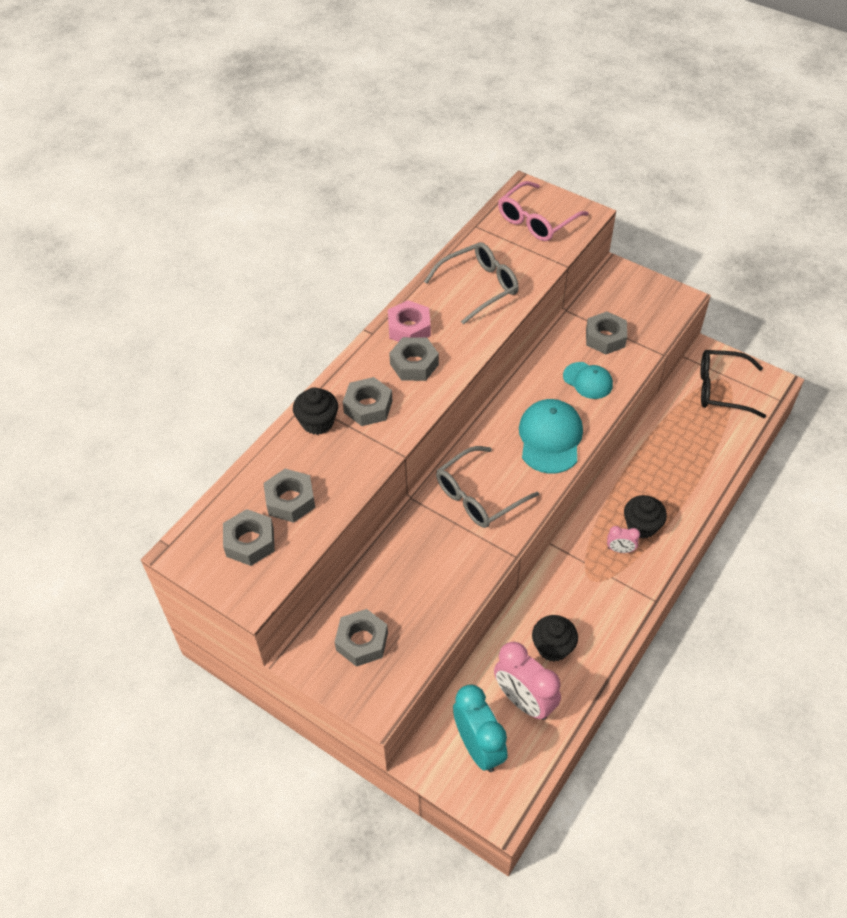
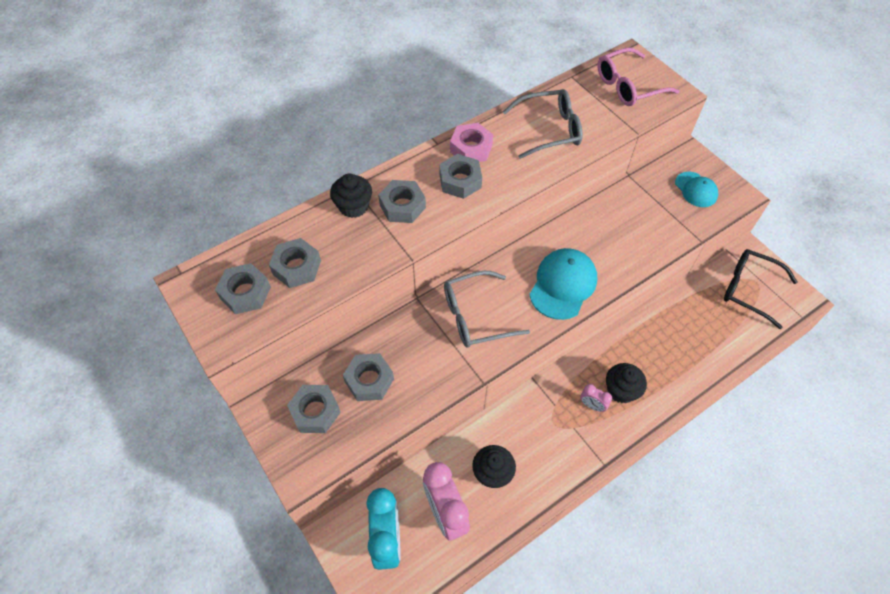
camera: 20 degrees right, 5 degrees up
turquoise cap [563,362,613,399] -> turquoise cap moved to [675,172,718,207]
grey nut [586,311,627,355] -> grey nut moved to [343,353,394,401]

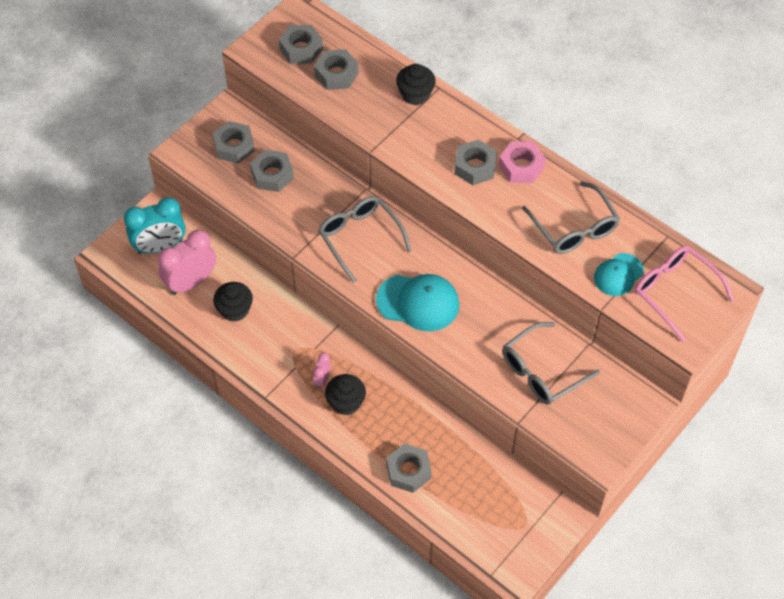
camera: 75 degrees right, 0 degrees up
grey nut [378,180,426,223] -> grey nut moved to [386,443,432,493]
turquoise cap [675,172,718,207] -> turquoise cap moved to [594,253,644,296]
black glasses [724,249,797,329] -> none
none -> grey glasses [503,322,600,405]

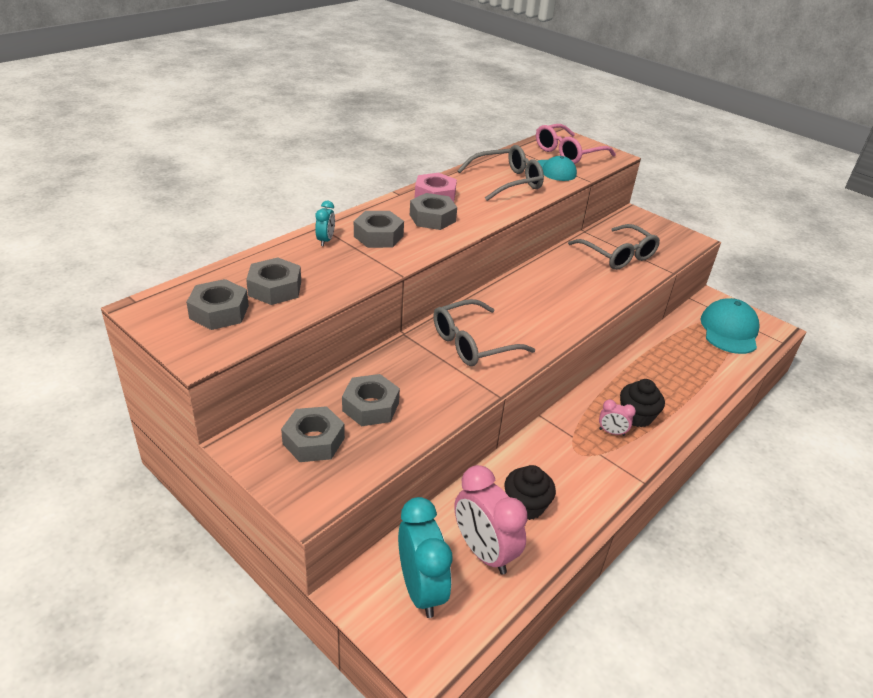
camera: 90 degrees left, 20 degrees down
turquoise cap [376,274,459,331] -> turquoise cap moved to [700,298,760,354]
grey nut [386,443,432,493] -> grey nut moved to [354,211,404,248]
black cupcake [396,64,436,105] -> turquoise clock [315,201,335,246]

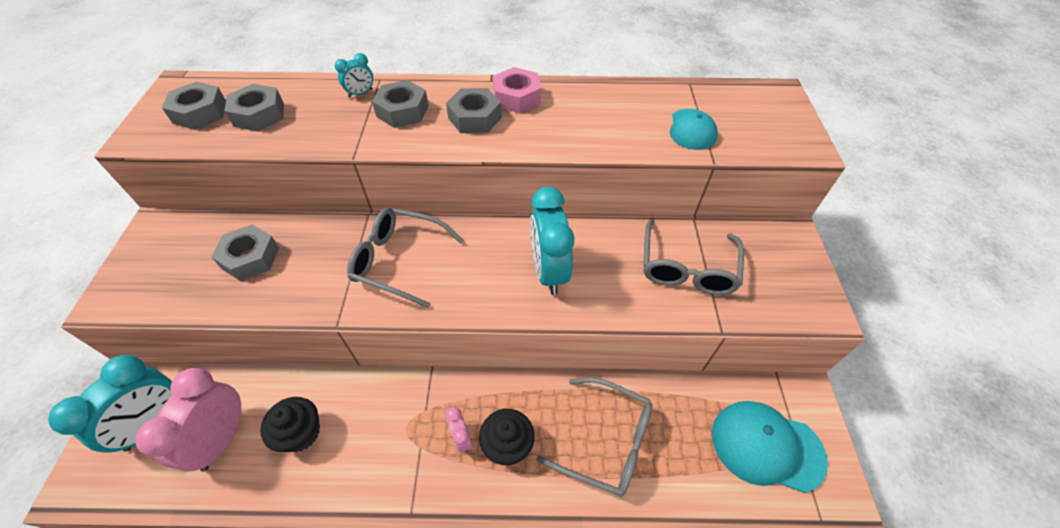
camera: 50 degrees right, 15 degrees up
grey nut [281,406,345,462] -> none
grey glasses [457,145,544,201] -> grey glasses moved to [537,377,652,497]
pink glasses [536,124,616,164] -> none
turquoise cap [700,298,760,354] -> turquoise cap turned 135 degrees counterclockwise [712,401,828,493]
none -> turquoise clock [530,187,574,295]

